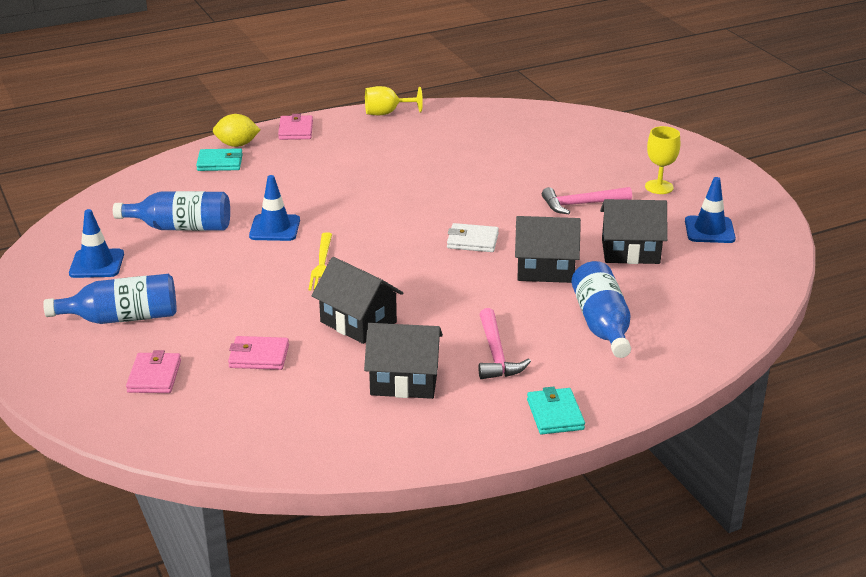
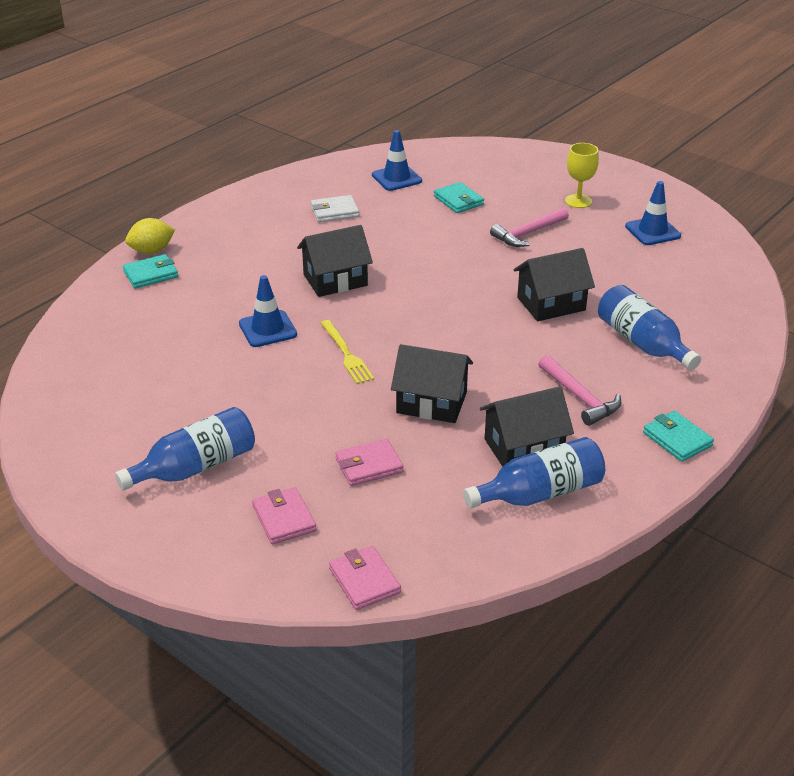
camera: 25 degrees left, 5 degrees up
blue traffic cone [69,209,124,278] -> blue traffic cone moved to [372,130,422,191]
blue bottle [113,191,230,231] -> blue bottle moved to [463,437,605,508]
pink wallet [278,114,313,140] -> pink wallet moved to [329,546,401,610]
yellow goblet [365,86,423,115] -> none
white wallet [447,223,499,252] -> white wallet moved to [311,195,359,222]
black house [600,199,668,264] -> black house moved to [297,225,373,297]
none -> turquoise wallet [434,182,484,213]

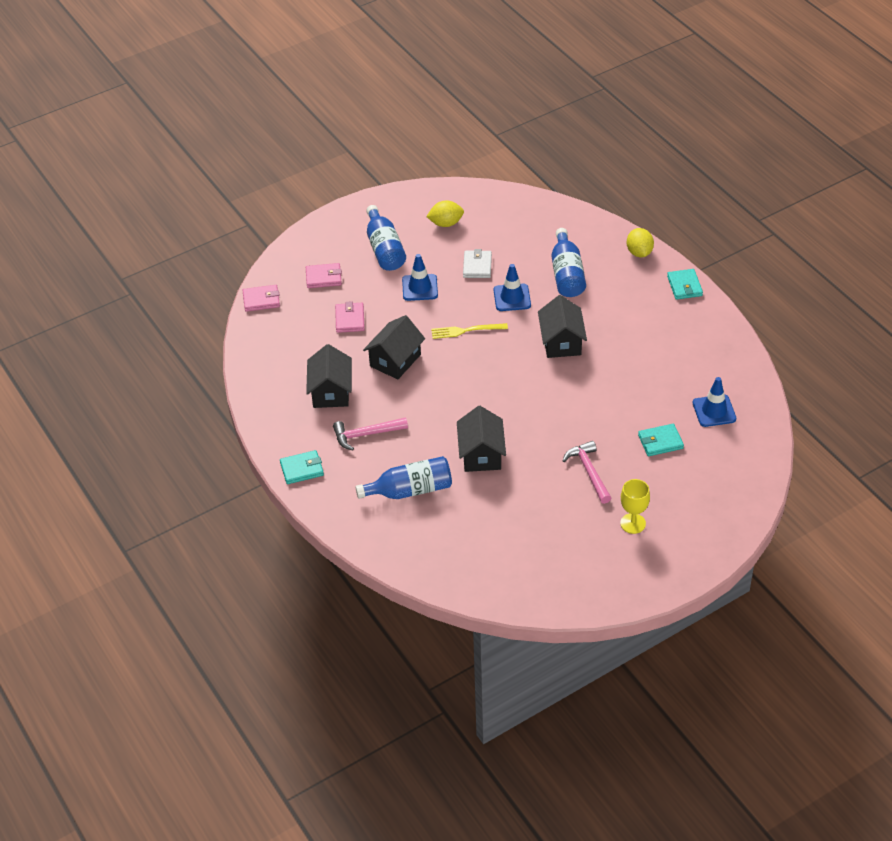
camera: 110 degrees right, 10 degrees up
turquoise wallet [123,254,178,288] -> turquoise wallet moved to [667,269,703,300]
white wallet [311,195,359,222] -> white wallet moved to [463,249,492,278]
blue bottle [463,437,605,508] -> blue bottle moved to [552,228,586,297]
blue traffic cone [625,181,681,245] -> blue traffic cone moved to [402,254,438,301]
none -> yellow lemon [426,200,464,227]

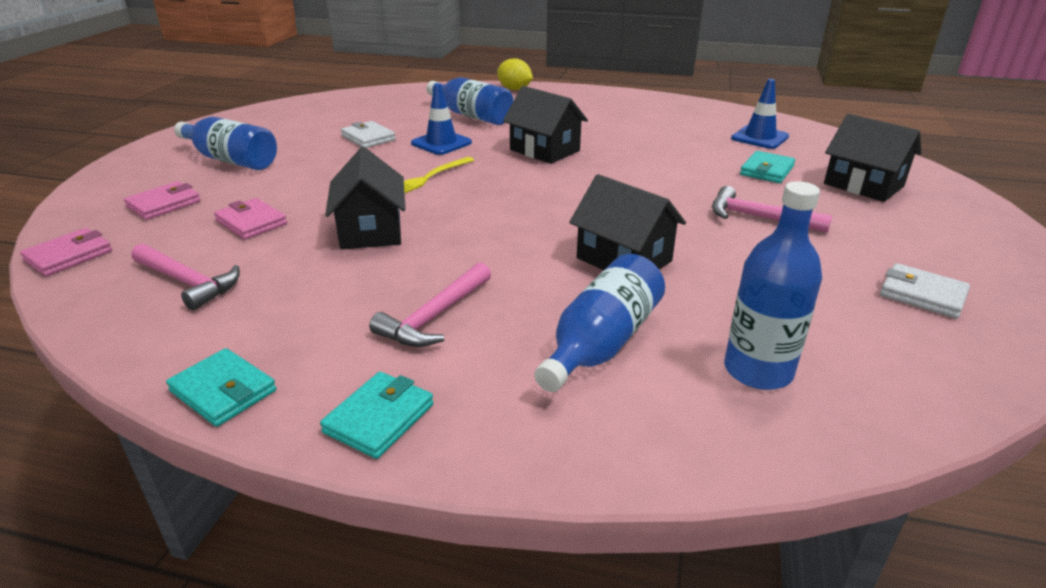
camera: 45 degrees left, 15 degrees down
black house [306,344,352,408] -> black house moved to [824,114,922,202]
blue traffic cone [402,254,438,301] -> none
yellow lemon [426,200,464,227] -> none
yellow goblet [620,479,650,534] -> none
turquoise wallet [667,269,703,300] -> turquoise wallet moved to [166,348,276,427]
none -> pink hammer [131,244,240,310]
none -> blue bottle [724,181,822,390]
none -> white wallet [880,263,970,319]

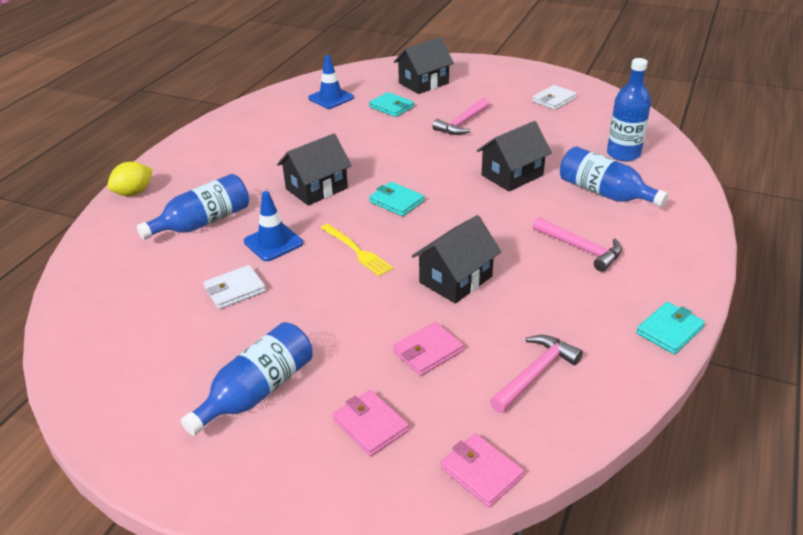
camera: 80 degrees left, 5 degrees up
turquoise wallet [320,372,434,459] -> turquoise wallet moved to [369,182,424,216]
black house [325,147,406,249] -> black house turned 45 degrees counterclockwise [412,215,501,304]

